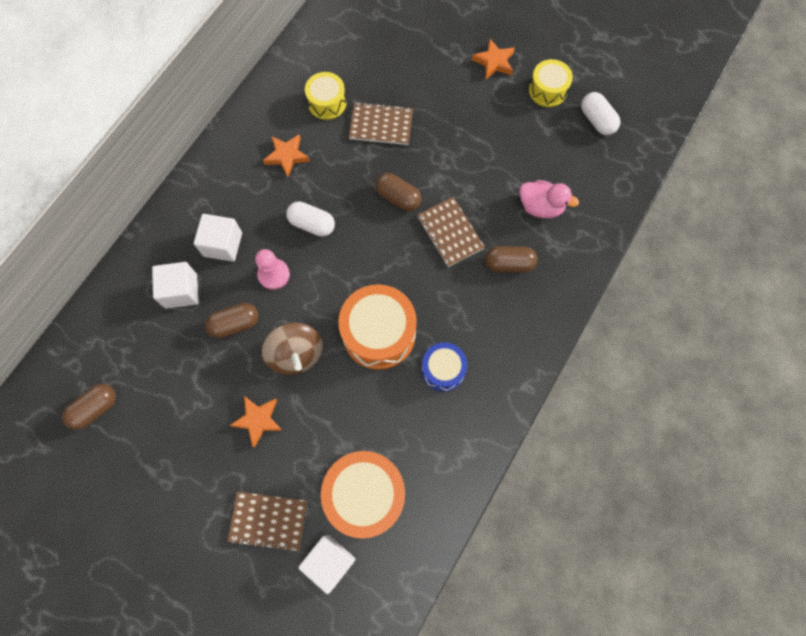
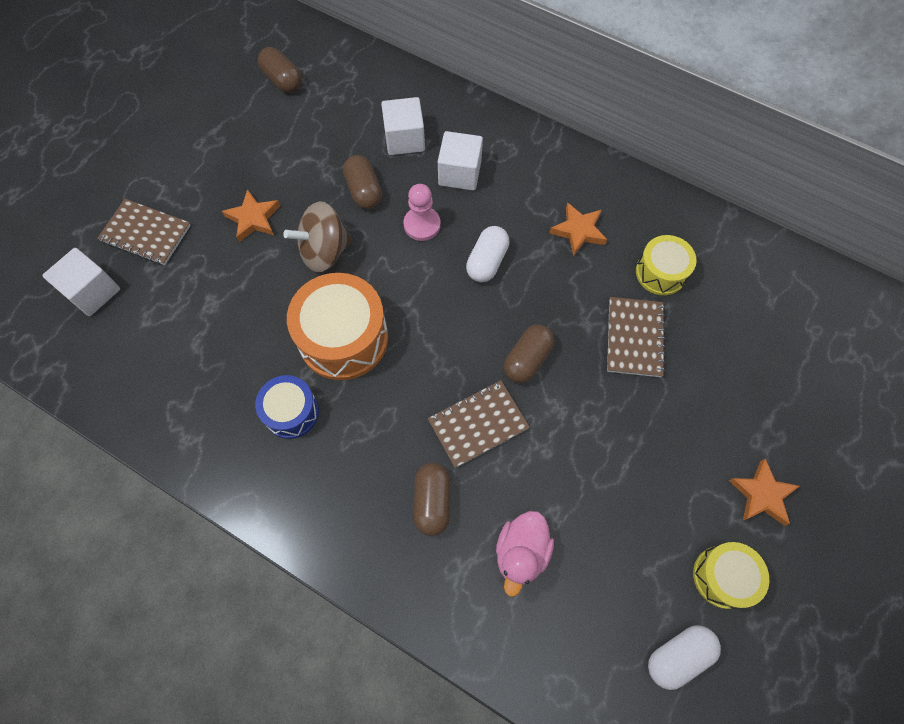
camera: 90 degrees right, 5 degrees down
brown notebook [227,492,307,552] -> brown notebook turned 75 degrees counterclockwise [97,199,191,265]
orange drum [321,451,405,538] -> none

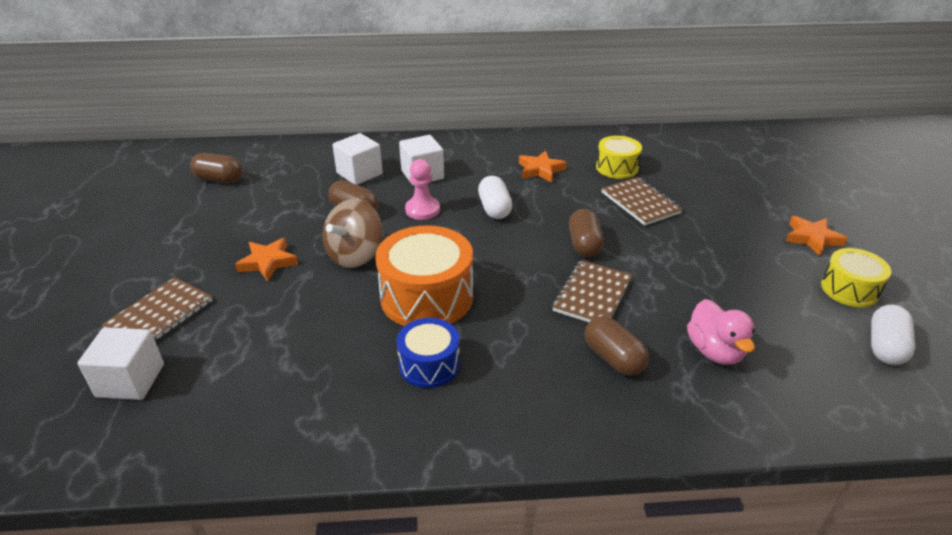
camera: 35 degrees left, 30 degrees down
brown notebook [97,199,191,265] -> brown notebook turned 45 degrees counterclockwise [102,277,212,342]

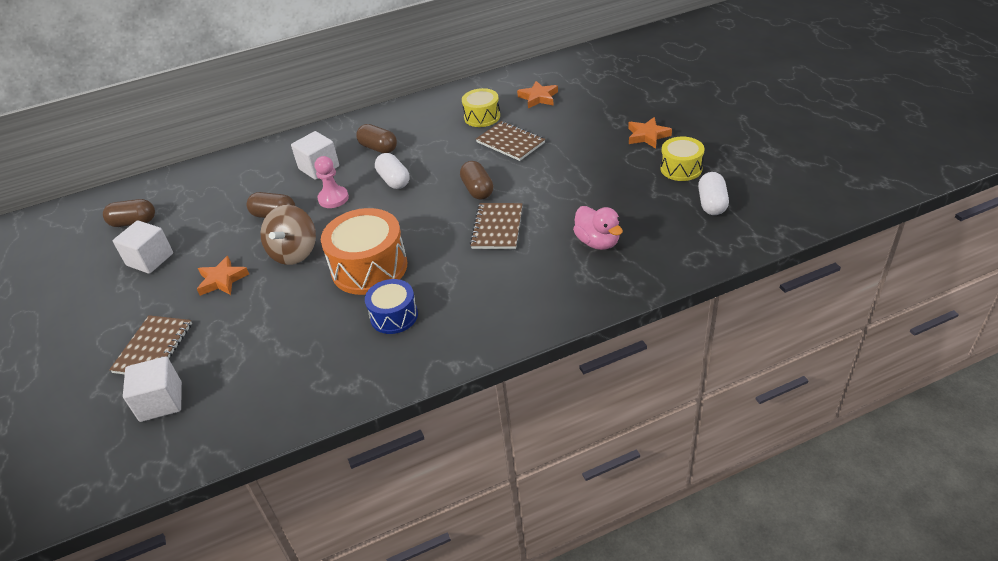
camera: 15 degrees left, 5 degrees up
white cube [333,133,383,185] -> white cube moved to [113,220,173,274]
orange star [519,151,567,182] -> orange star moved to [517,81,558,108]
brown capsule [585,316,649,376] -> brown capsule moved to [356,124,397,153]

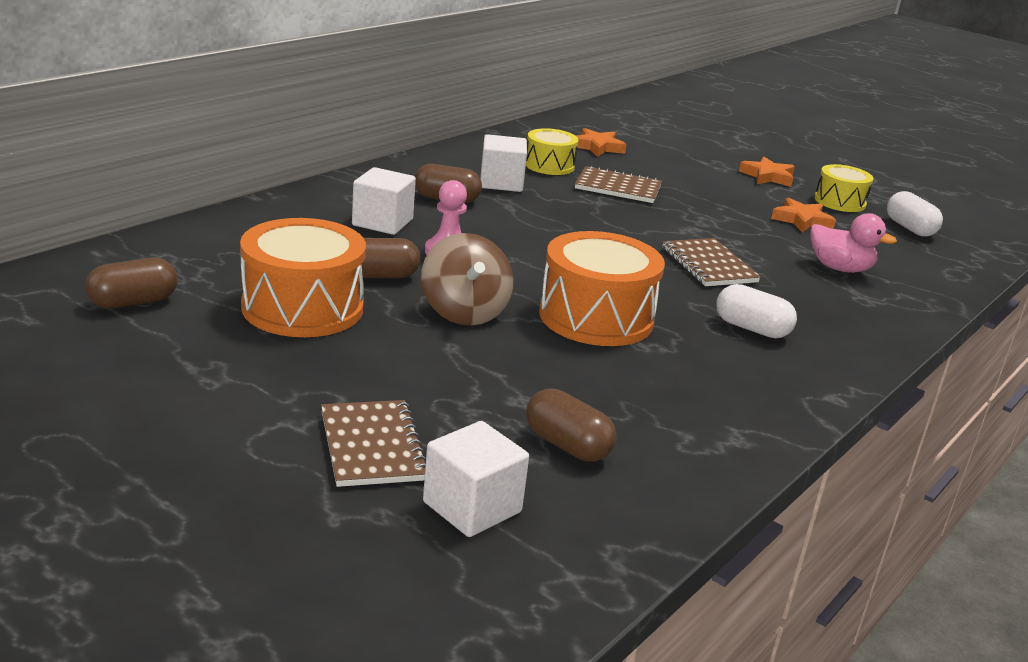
camera: 35 degrees left, 15 degrees down
white cube [113,220,173,274] -> white cube moved to [480,134,527,192]
orange star [197,256,249,296] -> orange star moved to [771,198,836,232]
blue drum [365,279,418,334] -> none
white capsule [375,153,409,189] -> white capsule moved to [716,284,797,338]
brown capsule [460,161,493,200] -> brown capsule moved to [526,388,617,462]
none -> orange drum [240,218,366,337]

